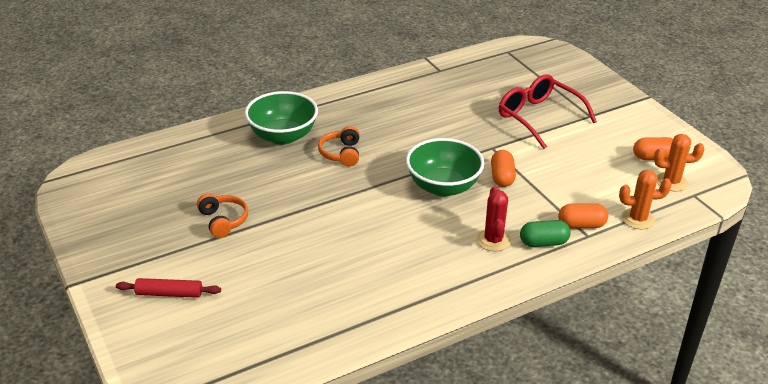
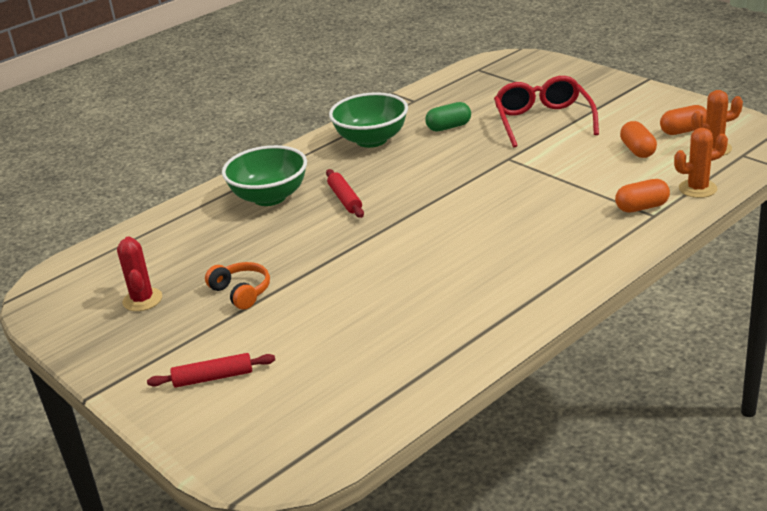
camera: 10 degrees left, 5 degrees down
orange headphones [318,126,360,167] -> red rolling pin [326,169,364,218]
green bowl [406,138,484,197] -> green bowl moved to [329,92,408,148]
red cactus [477,186,511,251] -> red cactus moved to [117,236,162,311]
orange capsule [491,150,516,187] -> orange capsule moved to [620,121,657,158]
red glasses [499,74,597,149] -> red glasses turned 45 degrees clockwise [494,76,599,147]
green capsule [520,220,571,247] -> green capsule moved to [425,102,471,131]

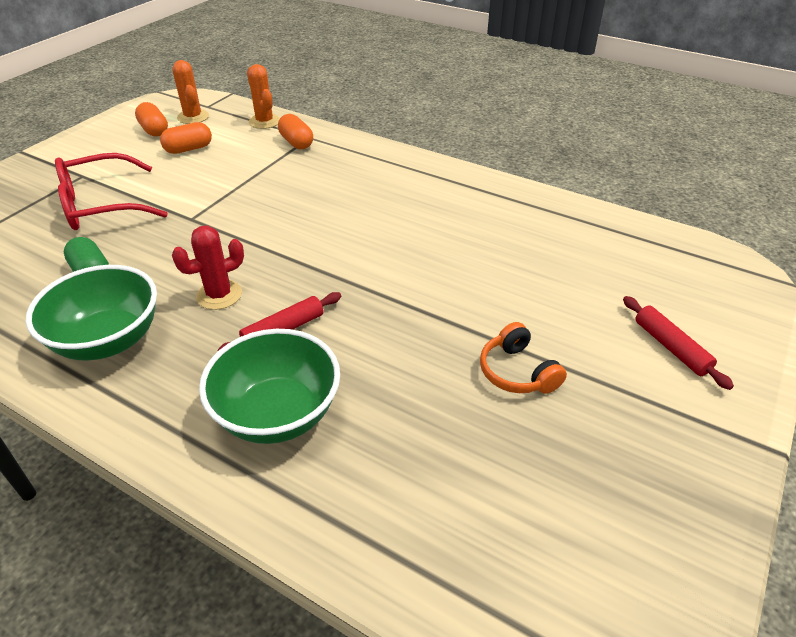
camera: 110 degrees left, 10 degrees up
red cactus [117,236,162,311] -> red cactus moved to [172,226,244,310]
orange headphones [205,262,270,310] -> orange headphones turned 60 degrees counterclockwise [480,322,567,394]

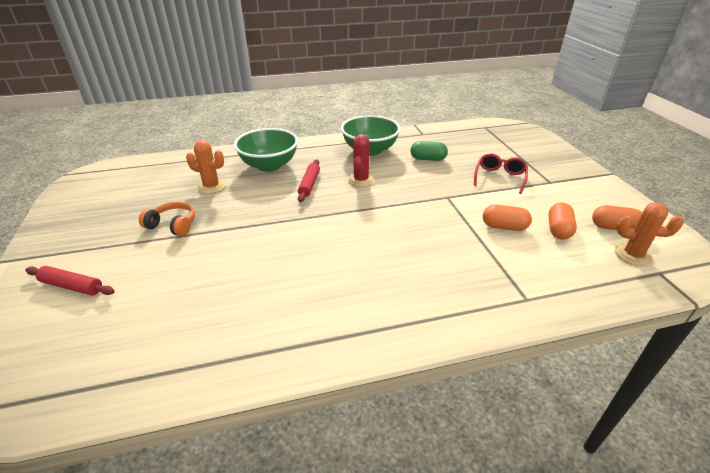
camera: 135 degrees right, 5 degrees down
red glasses [55,153,168,230] -> red glasses [474,153,528,194], size x0.64
orange cactus [247,64,280,129] -> orange cactus moved to [186,140,226,194]
orange capsule [278,114,313,149] -> orange capsule moved to [483,205,532,231]

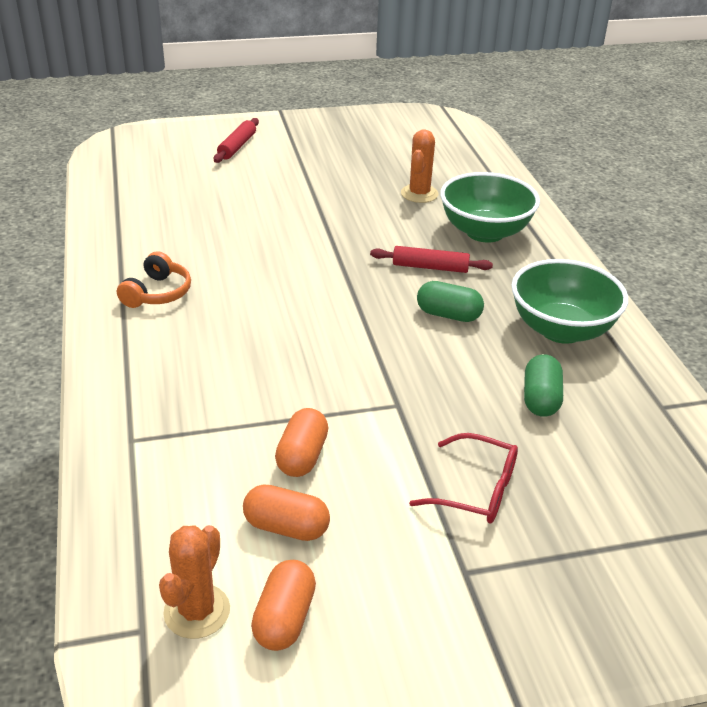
camera: 90 degrees right, 0 degrees up
orange headphones [139,202,195,236] -> orange headphones moved to [117,251,191,308]
red cactus [348,134,374,187] -> green capsule [417,281,484,322]

